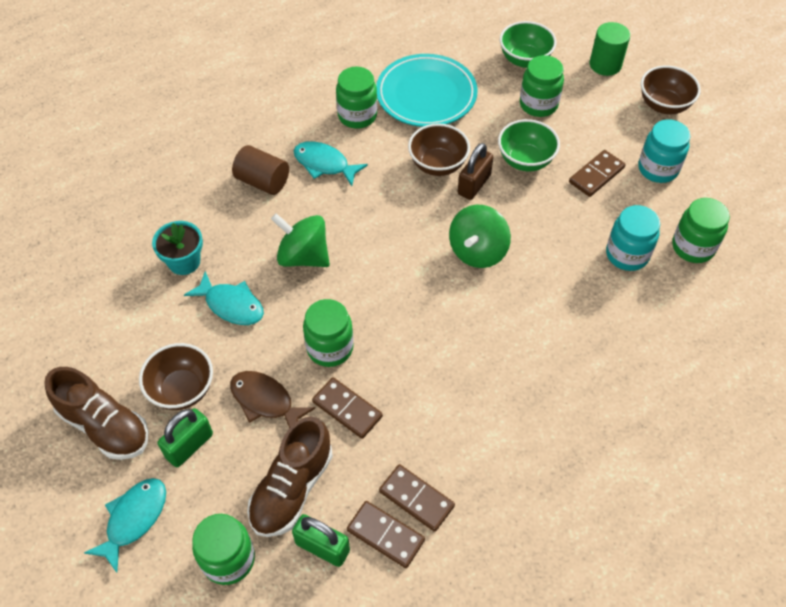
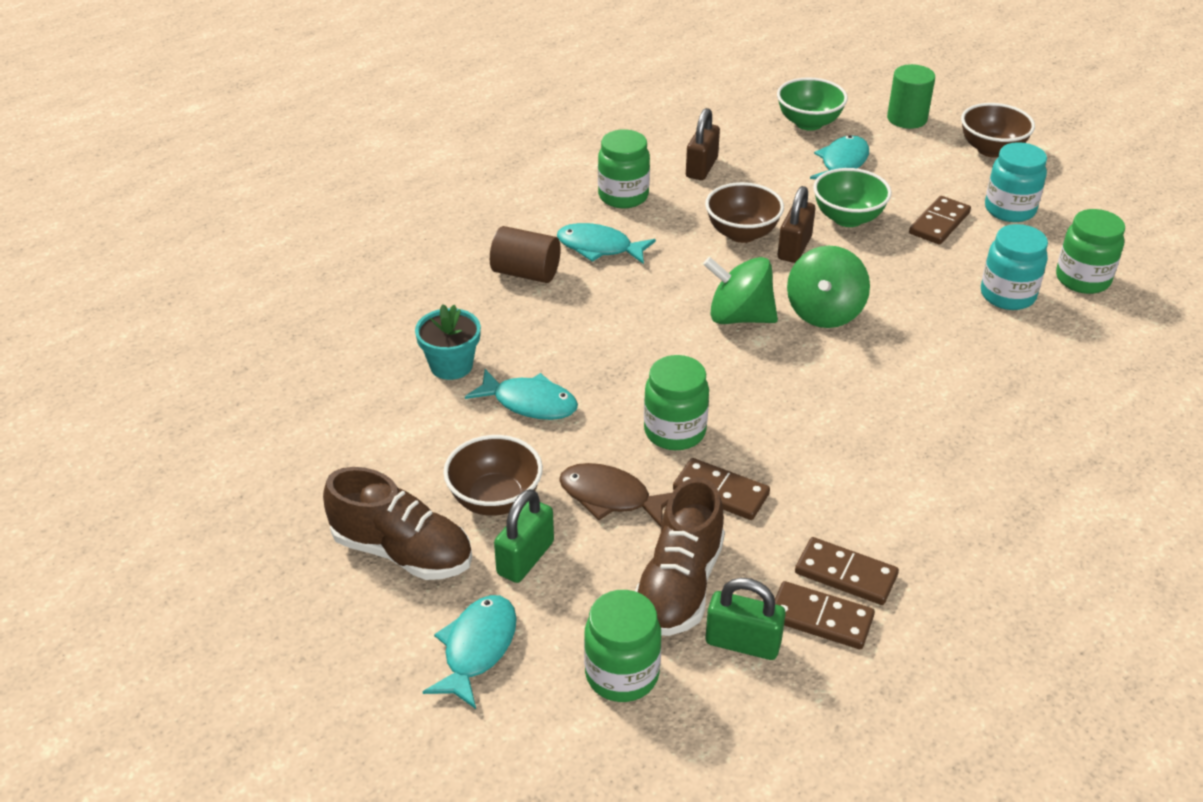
camera: 10 degrees left, 15 degrees down
green spinning top [271,213,330,267] -> green spinning top moved to [703,257,778,324]
turquoise plate [376,54,478,127] -> brown padlock [686,108,720,180]
green jar [520,55,564,117] -> turquoise fish [810,135,869,179]

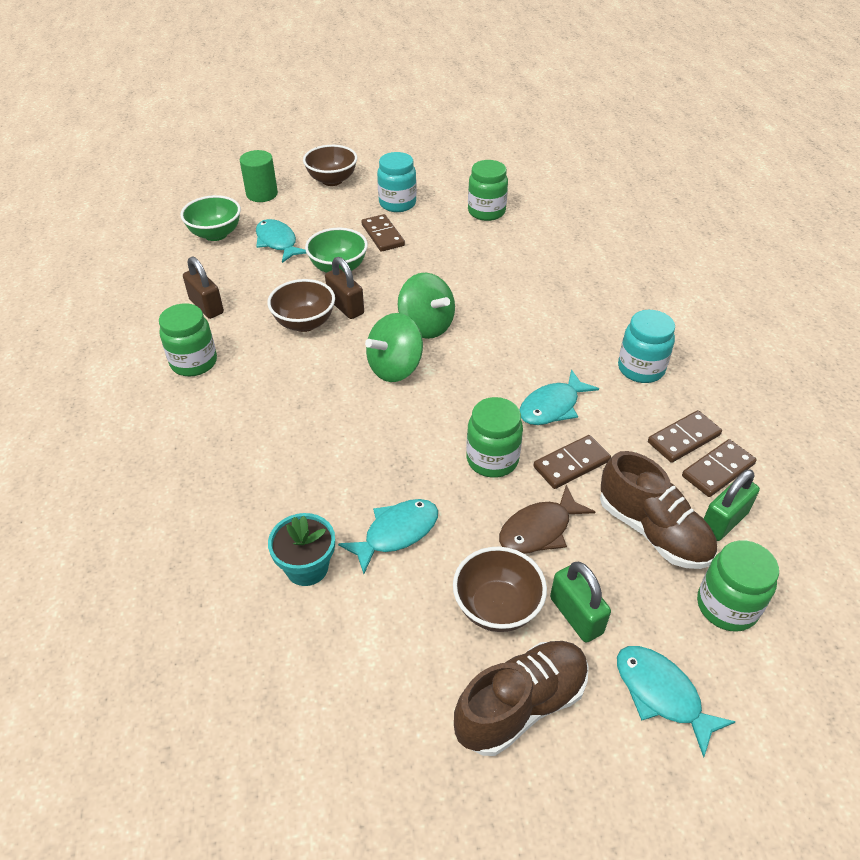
camera: 60 degrees left, 5 degrees up
brown cylinder [490,226,561,283] -> none
turquoise fish [557,223,656,264] -> turquoise fish moved to [519,370,599,425]
turquoise jar [981,224,1048,310] -> turquoise jar moved to [618,310,675,383]

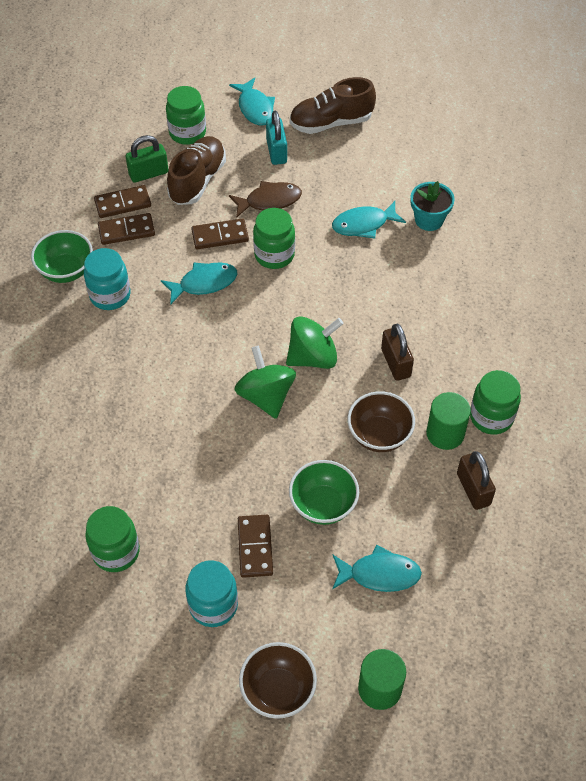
camera: 160 degrees left, 10 degrees up
green bowl [180,195,241,241] -> green bowl moved to [31,230,93,283]
turquoise fish [256,219,306,263] -> turquoise fish turned 75 degrees counterclockwise [332,545,422,592]
brown padlock [325,257,364,319] -> brown padlock moved to [381,324,414,381]
brown bowl [453,547,547,632] -> none
green padlock [550,562,611,643] -> turquoise padlock [266,111,287,165]
brown shoe [600,451,717,569] -> brown shoe turned 45 degrees clockwise [167,136,226,205]
none -> green cylinder [426,392,471,450]

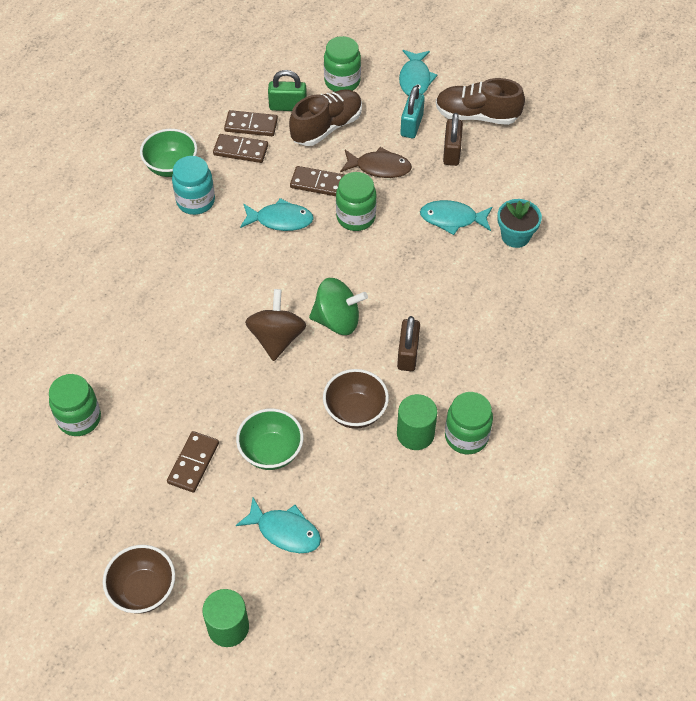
camera: 25 degrees right, 0 degrees up
turquoise jar [185,560,238,627] -> none
green spinning top [234,346,296,419] -> brown spinning top [245,289,306,361]
brown padlock [457,451,496,510] -> brown padlock moved to [443,113,463,166]

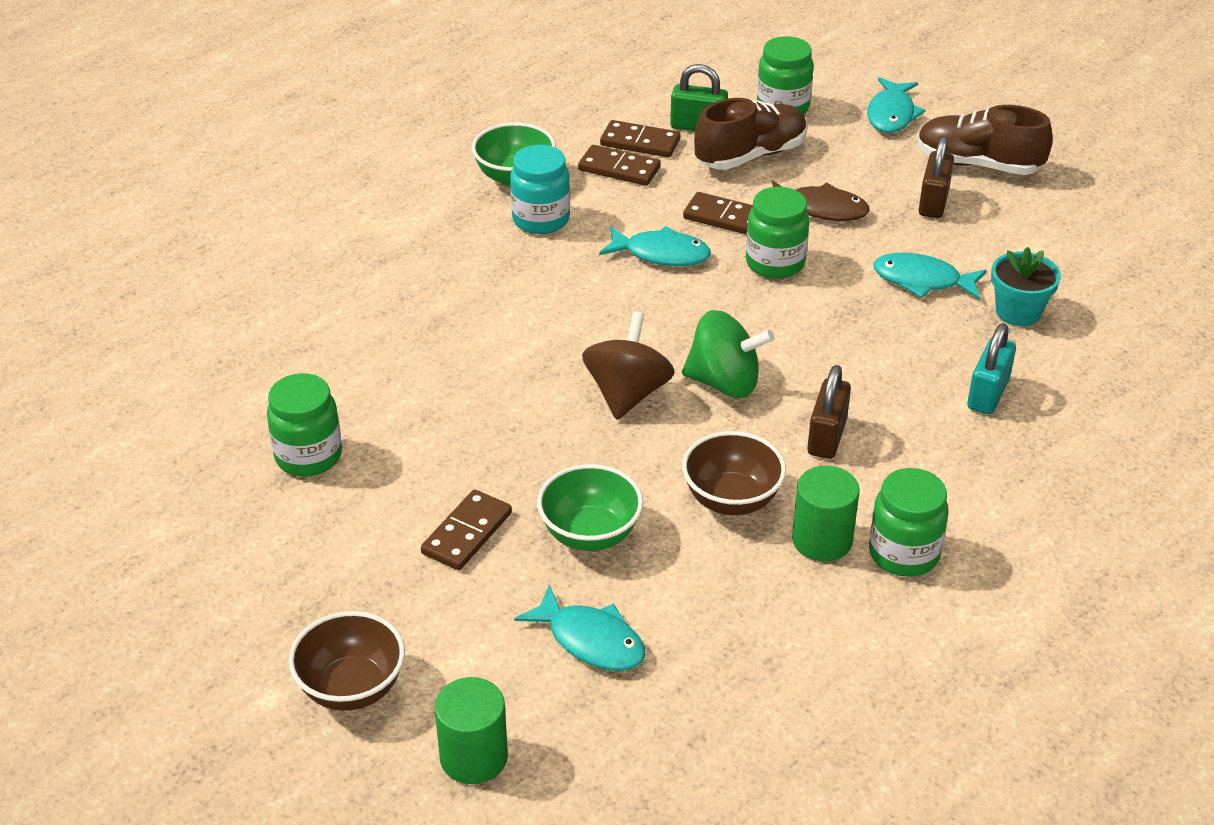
camera: 10 degrees right, 15 degrees down
turquoise padlock [400,86,425,138] -> turquoise padlock moved to [967,323,1016,414]

